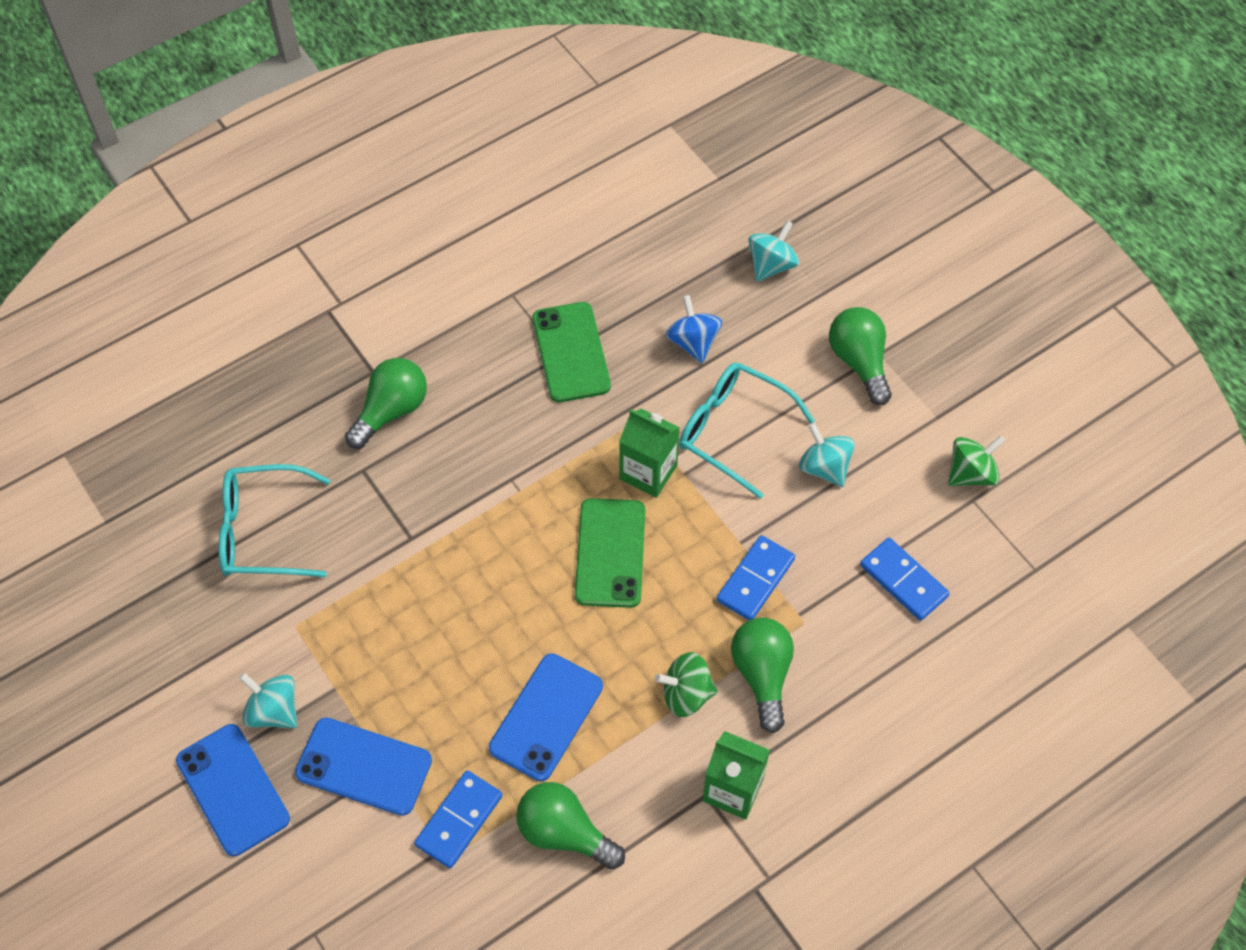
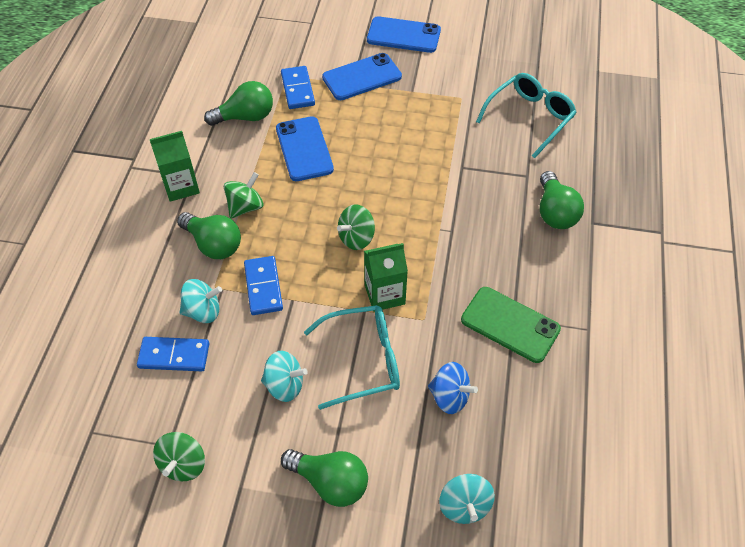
camera: 135 degrees right, 5 degrees down
turquoise spinning top [239,672,297,728] -> turquoise spinning top moved to [180,279,222,323]
green phone [575,498,645,608] -> green spinning top [337,204,375,250]

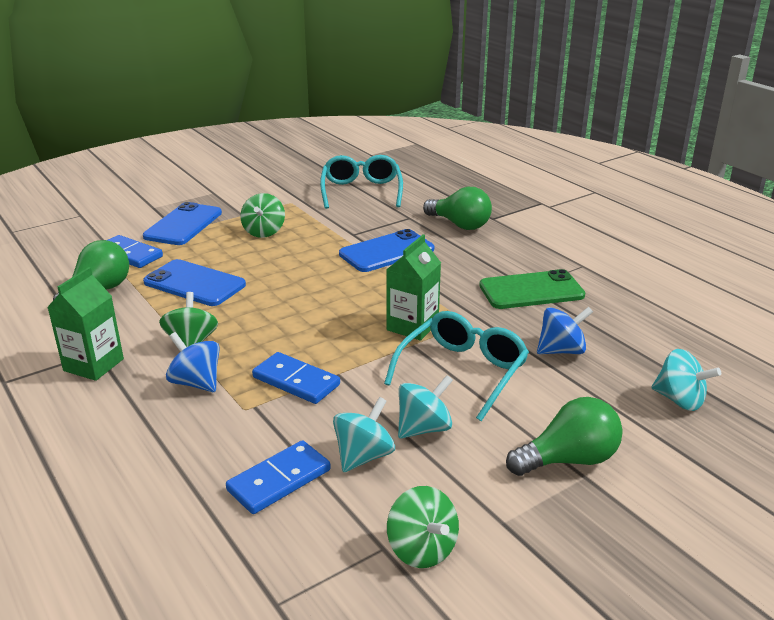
camera: 45 degrees left, 25 degrees down
green light bulb [177,212,241,259] -> blue spinning top [166,332,220,392]
turquoise spinning top [180,279,222,323] -> turquoise spinning top moved to [333,397,395,472]
green spinning top [337,204,375,250] -> green spinning top moved to [240,193,285,238]
blue phone [367,16,441,53] -> blue phone moved to [339,229,434,272]

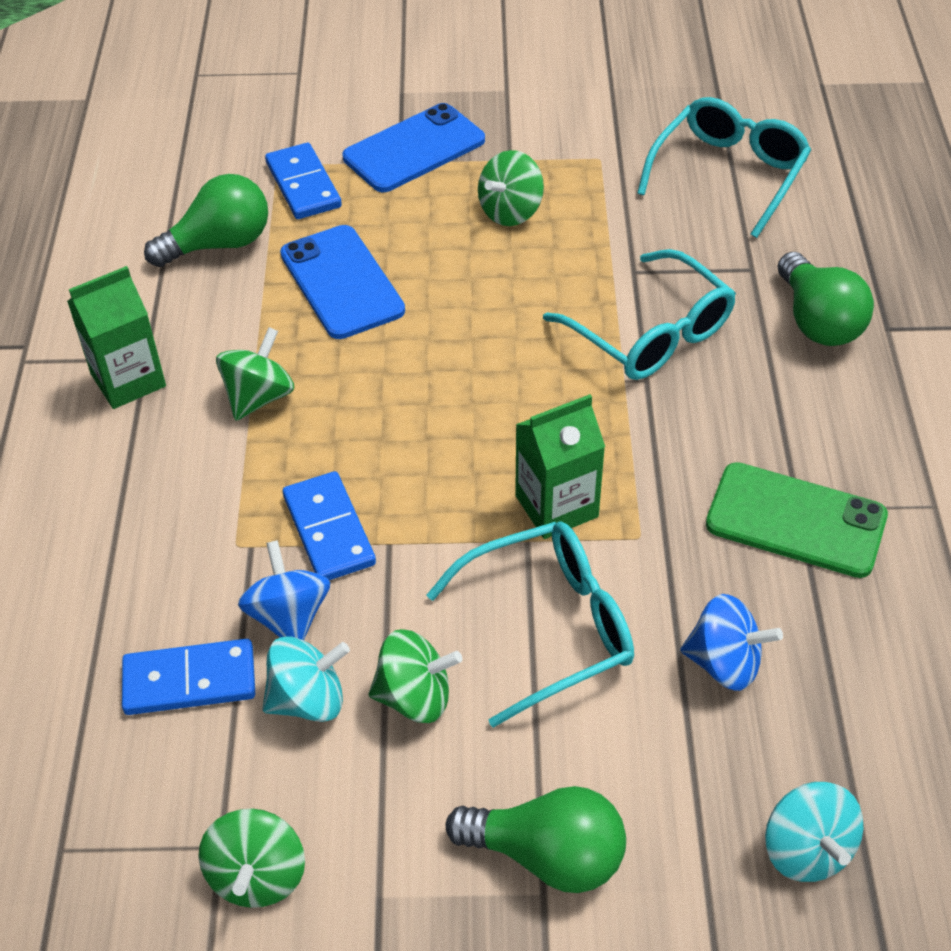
camera: 35 degrees right, 20 degrees up
blue spinning top [166,332,220,392] -> blue spinning top moved to [238,540,330,640]
blue phone [339,229,434,272] -> turquoise glasses [543,249,736,380]
turquoise spinning top [398,375,453,439] -> green spinning top [368,629,462,723]

